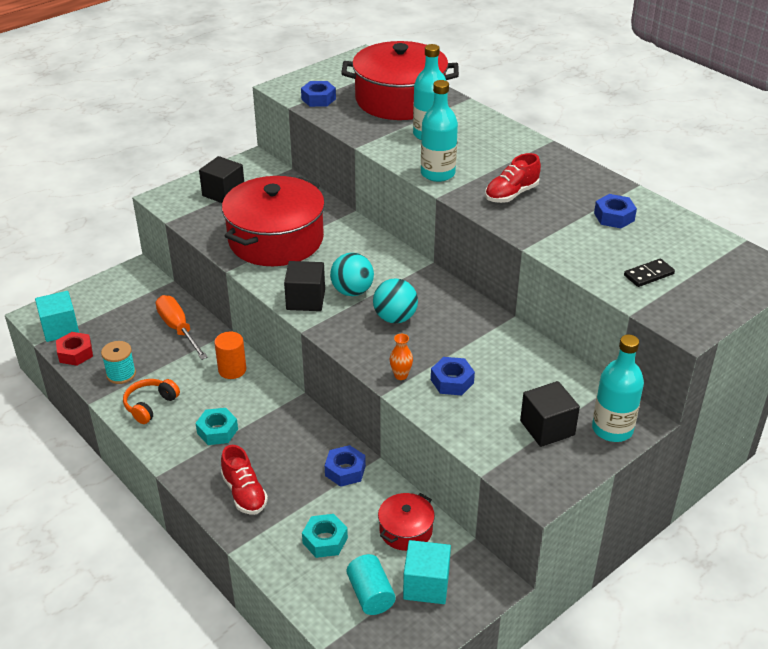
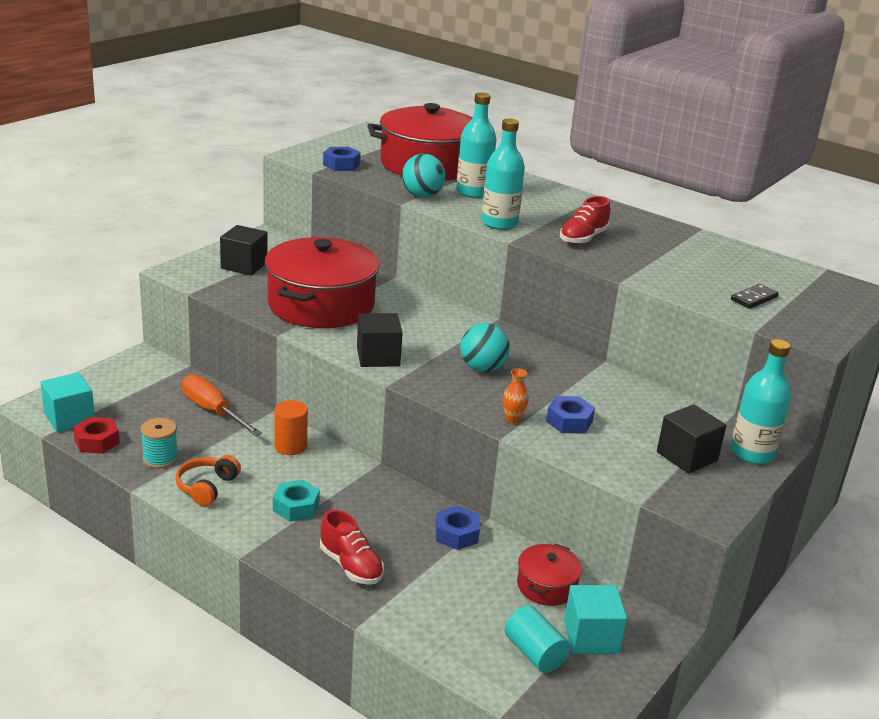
camera: 15 degrees left, 10 degrees down
turquoise nut [302,514,348,558] -> none
turquoise ball [330,253,374,296] -> turquoise ball moved to [402,154,445,198]
blue nut [594,194,637,228] -> none

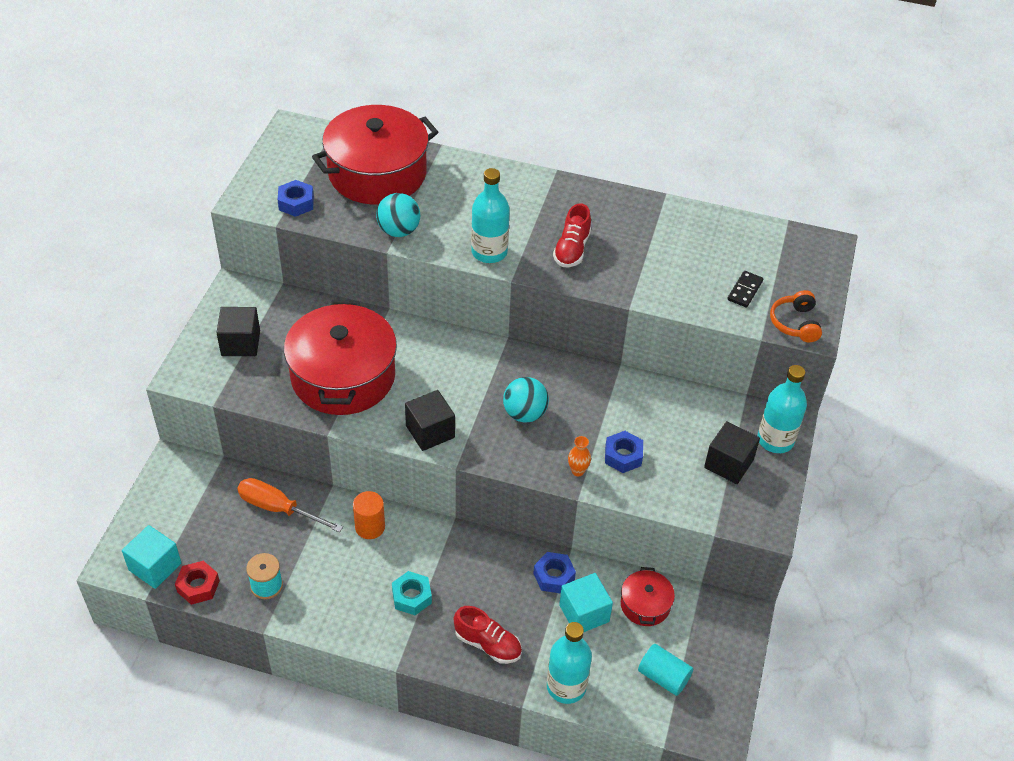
camera: 20 degrees left, 20 degrees up
orange headphones [175,455,241,506] -> orange headphones moved to [770,290,822,342]
turquoise bottle [456,92,496,198] -> turquoise bottle moved to [547,622,592,704]
turquoise cube [564,585,627,654] -> turquoise cube moved to [559,573,613,632]

